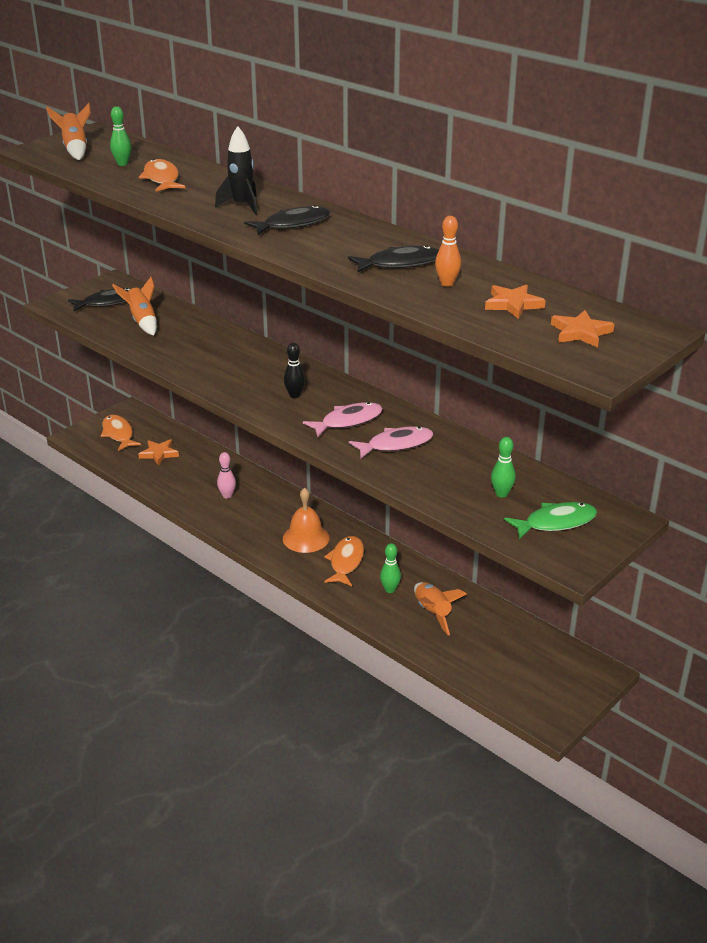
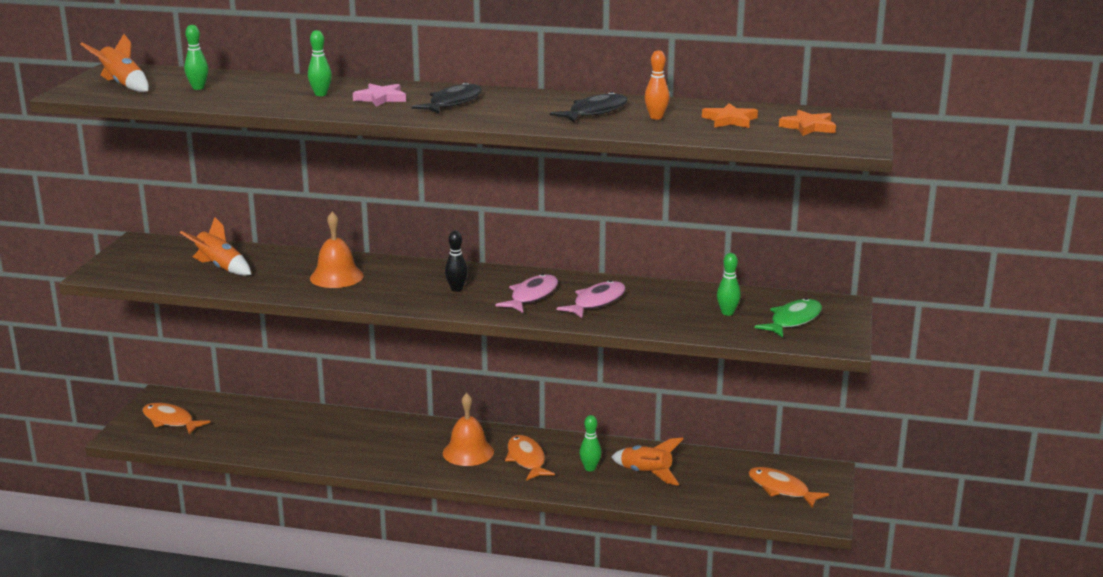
camera: 30 degrees left, 10 degrees down
black fish [68,288,130,312] -> none
orange star [138,439,179,465] -> none
orange fish [139,159,185,191] -> orange fish moved to [748,467,829,509]
black rocket [215,126,257,215] -> pink star [353,83,406,107]
pink bowling pin [217,452,236,499] -> none
none -> green bowling pin [308,30,332,96]
none -> orange bell [310,211,364,288]

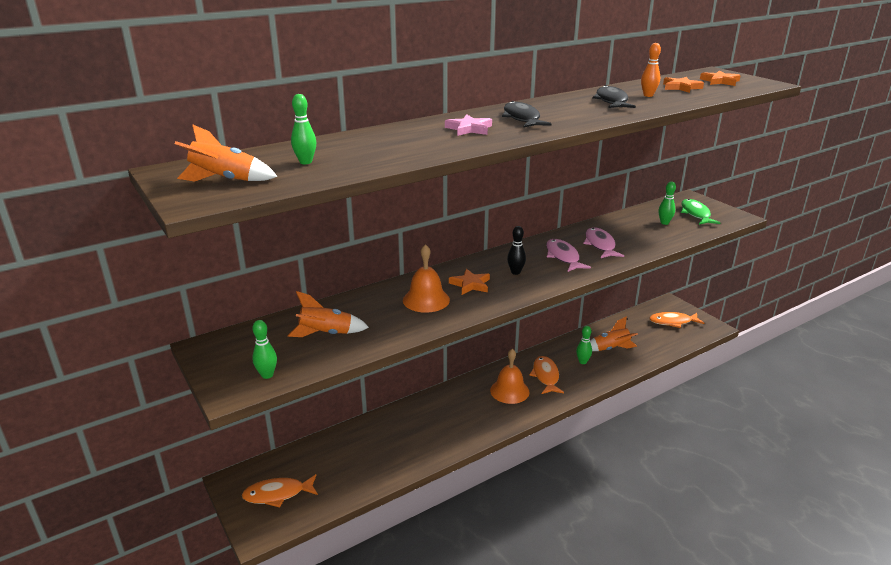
camera: 45 degrees left, 5 degrees up
green bowling pin [308,30,332,96] -> green bowling pin moved to [252,320,277,379]
orange fish [505,435,555,481] -> orange fish turned 60 degrees clockwise [529,356,564,394]
none -> orange star [449,269,490,295]

